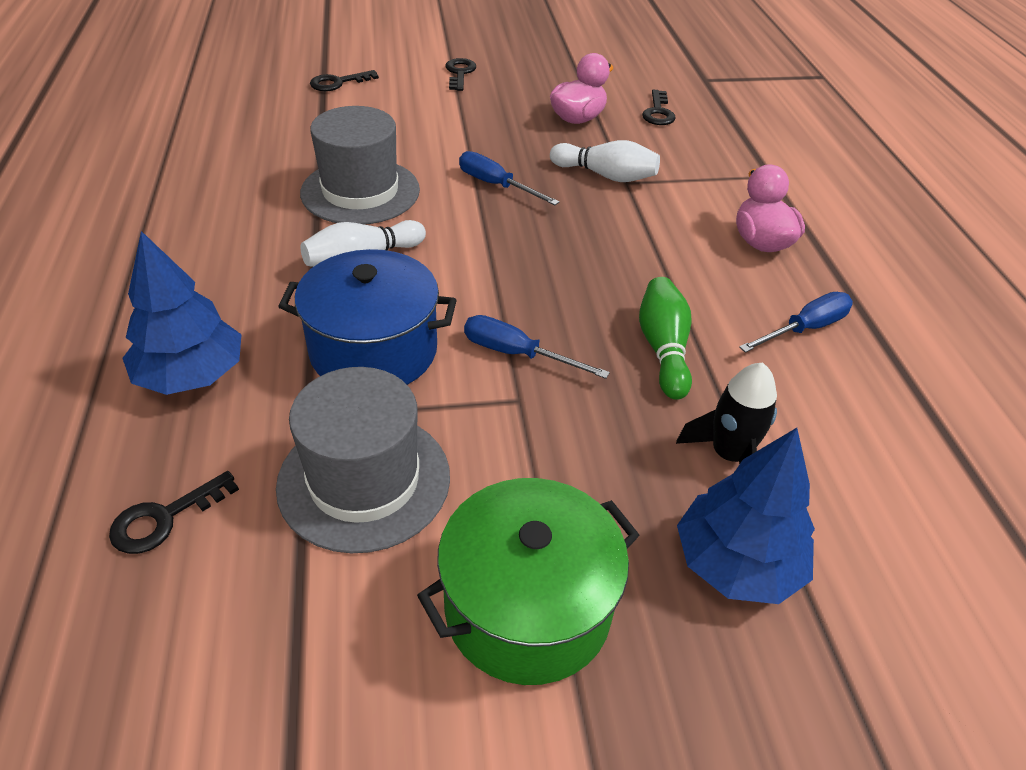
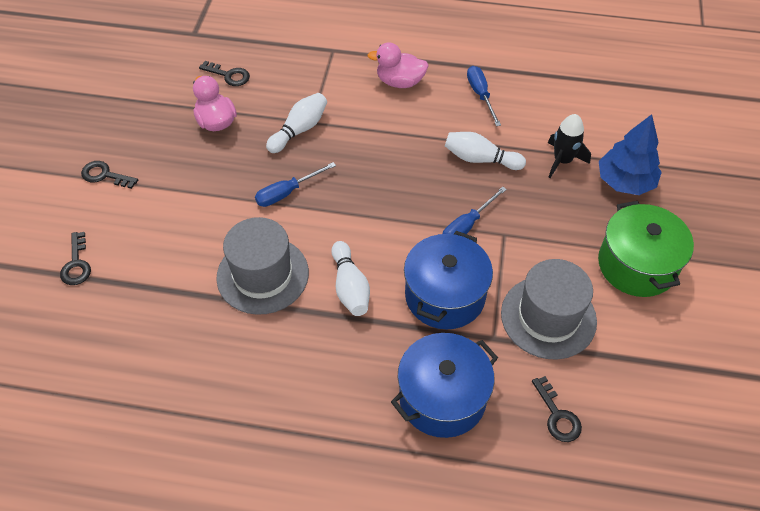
camera: 70 degrees left, 10 degrees up
blue tree [122,231,242,395] -> blue pot [391,333,498,438]
green bowling pin [639,277,692,400] -> white bowling pin [445,132,526,170]

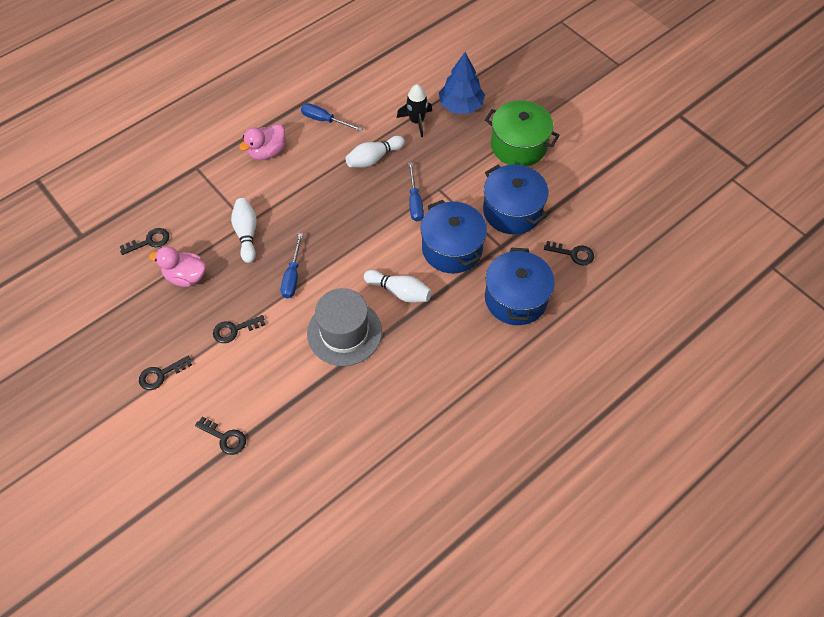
camera: 50 degrees left, 5 degrees up
grey hat [501,259,597,359] -> blue pot [483,165,548,235]
none -> black key [213,315,265,343]

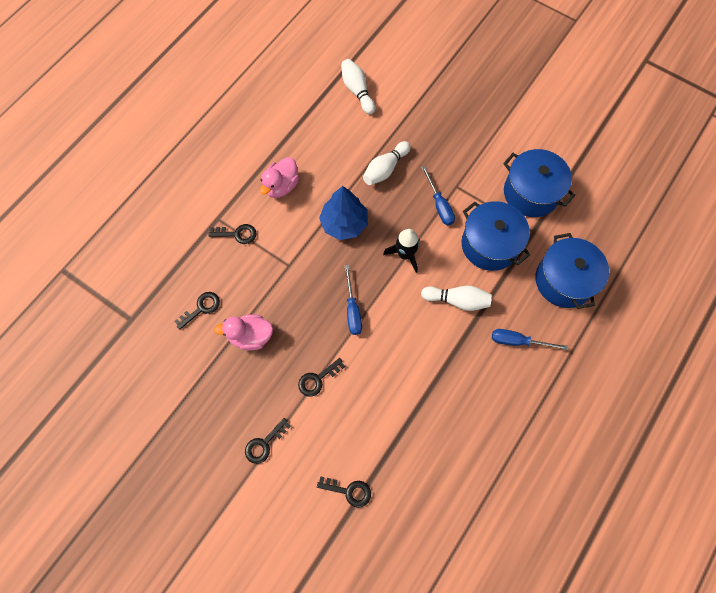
camera: 15 degrees left, 10 degrees up
white bowling pin [231,198,257,263] -> white bowling pin moved to [341,59,375,114]
blue screwdriver [301,103,363,131] -> blue screwdriver moved to [492,329,568,350]
grey hat [307,288,382,366] -> none
black rocket [397,84,432,137] -> black rocket moved to [383,229,420,273]
blue tree [439,52,485,114] -> blue tree moved to [319,186,368,240]
green pot [485,100,560,166] -> none
black key [544,241,594,265] -> black key moved to [209,224,257,244]

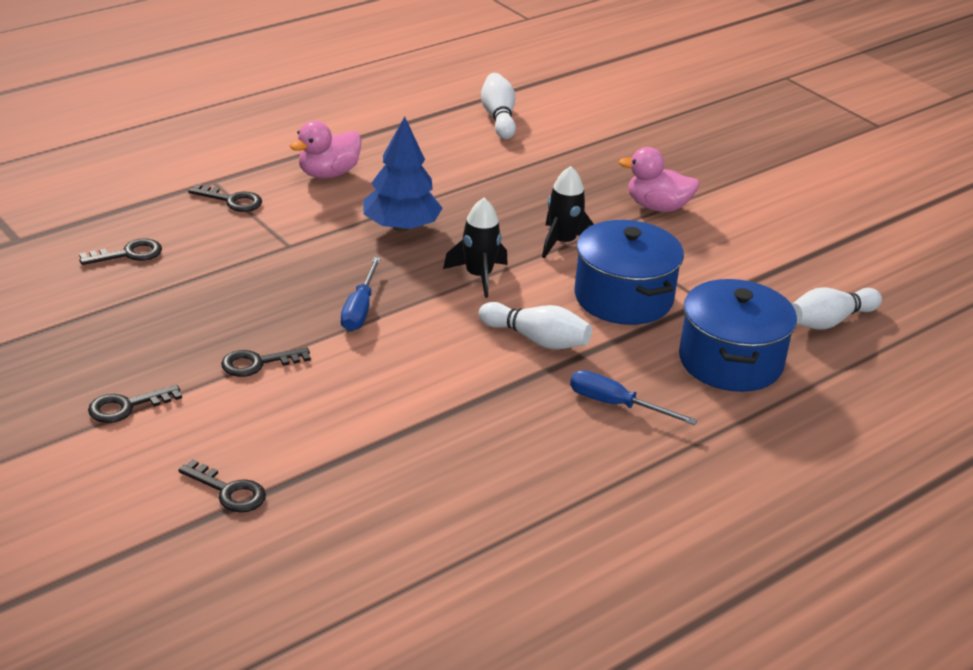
camera: 15 degrees right, 35 degrees down
pink duck [214,314,273,350] -> pink duck moved to [619,147,700,212]
white bowling pin [363,141,411,185] -> white bowling pin moved to [792,287,882,330]
blue screwdriver [422,166,455,225] -> black rocket [542,166,594,259]
blue pot [503,149,575,217] -> none

